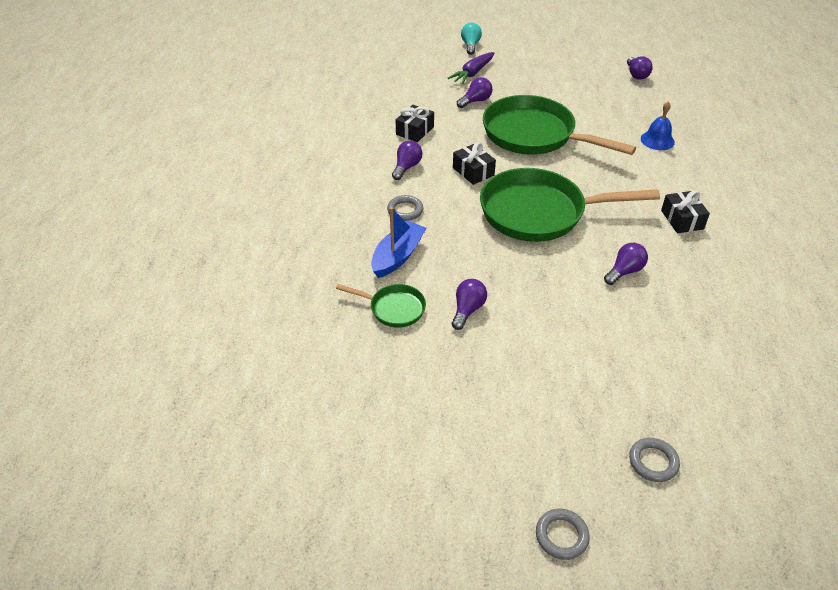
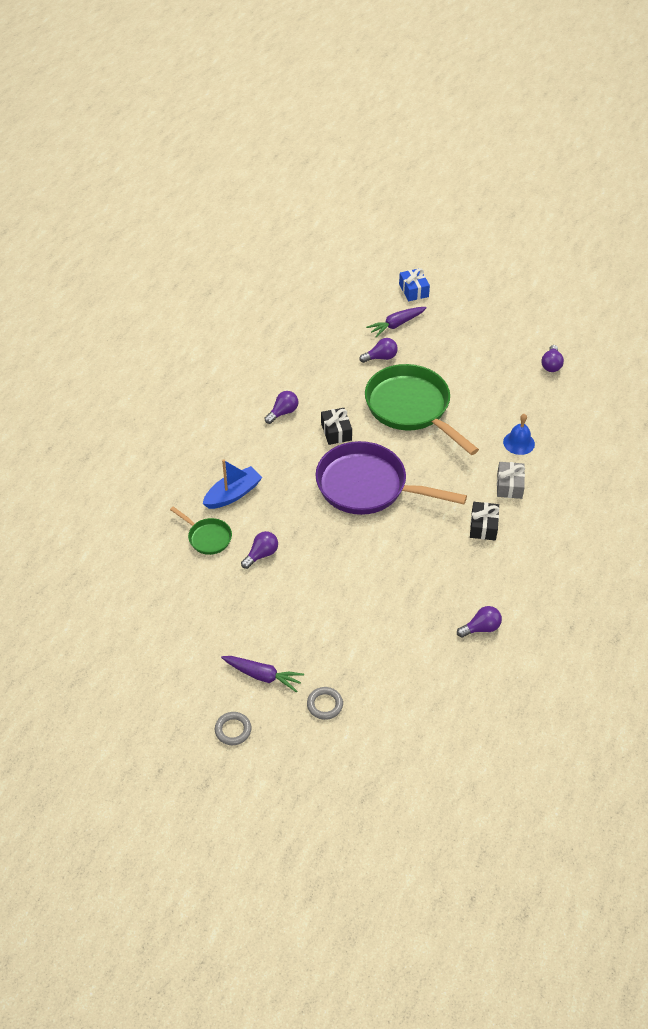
camera: 20 degrees right, 5 degrees up
grey ring [387,195,423,221] -> none
black gift [396,105,434,142] -> none
turquoise light bulb [461,23,482,55] -> blue gift [399,268,430,301]
green pan [480,168,660,242] -> purple pan [316,441,467,515]
purple light bulb [604,243,648,285] -> purple light bulb moved to [457,606,502,637]
none -> purple carrot [221,656,304,692]
none -> grey gift [497,462,525,499]

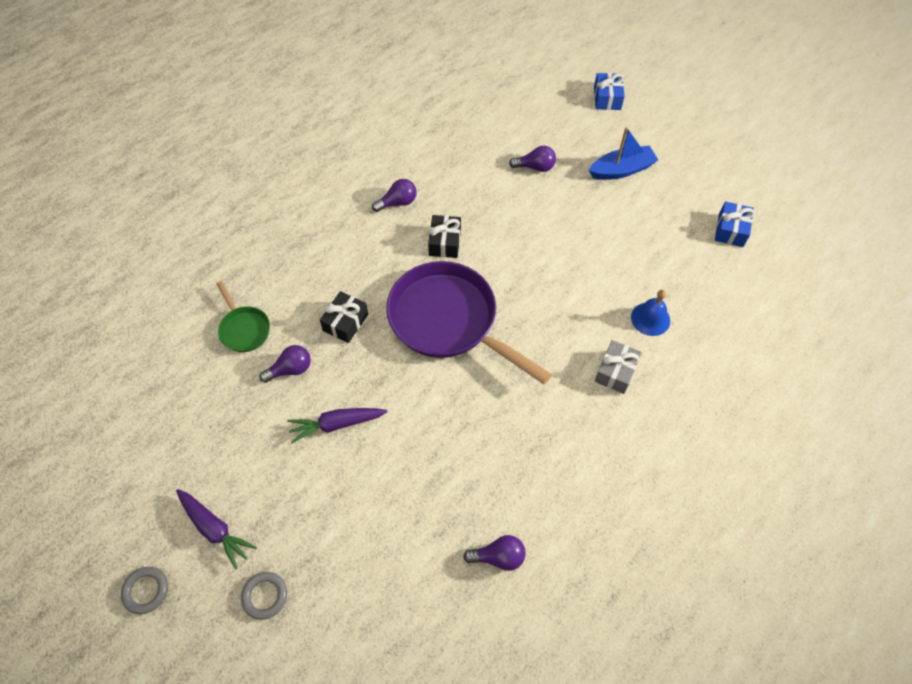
camera: 20 degrees right, 10 degrees up
blue boat [203,459,263,509] -> blue boat moved to [589,127,658,180]
green pan [365,364,479,455] -> none
purple carrot [366,307,427,337] -> purple carrot moved to [287,408,387,444]
black gift [470,502,499,540] -> black gift moved to [320,291,368,343]
purple light bulb [542,345,564,372] -> blue gift [715,201,754,247]

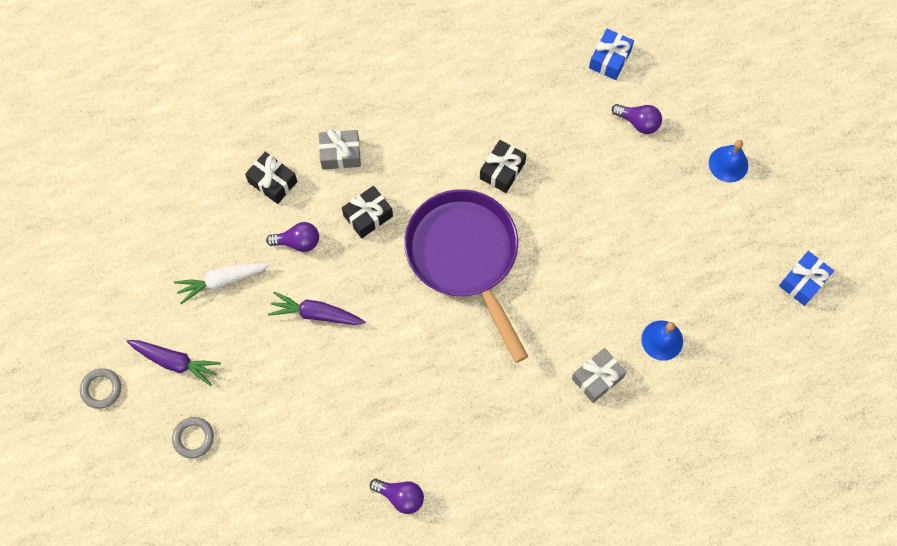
camera: 25 degrees right, 10 degrees up
purple carrot [176,489,257,570] -> purple carrot turned 45 degrees counterclockwise [127,340,221,386]
green pan [217,281,270,352] -> black gift [245,152,297,204]
purple light bulb [372,179,417,212] -> none
blue boat [589,127,658,180] -> blue bell [709,140,748,182]
blue gift [594,73,625,110] -> blue gift moved to [589,29,634,80]
none -> white carrot [174,263,270,304]
none -> grey gift [319,129,361,170]

